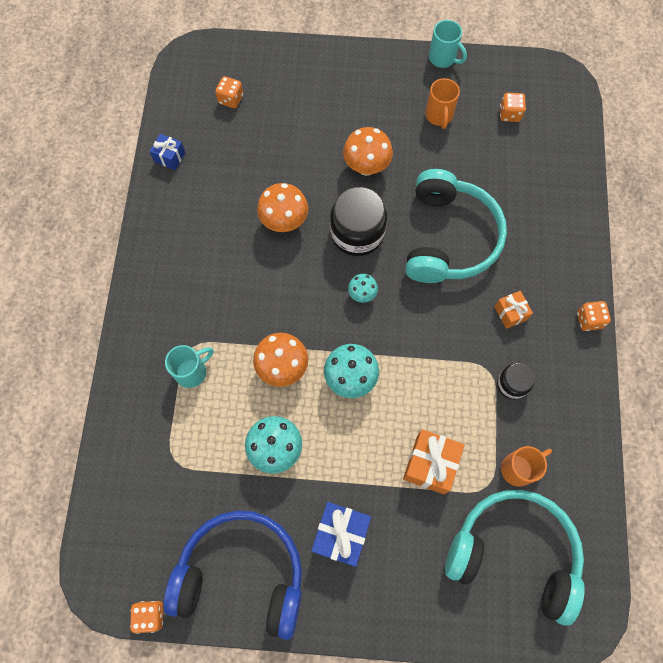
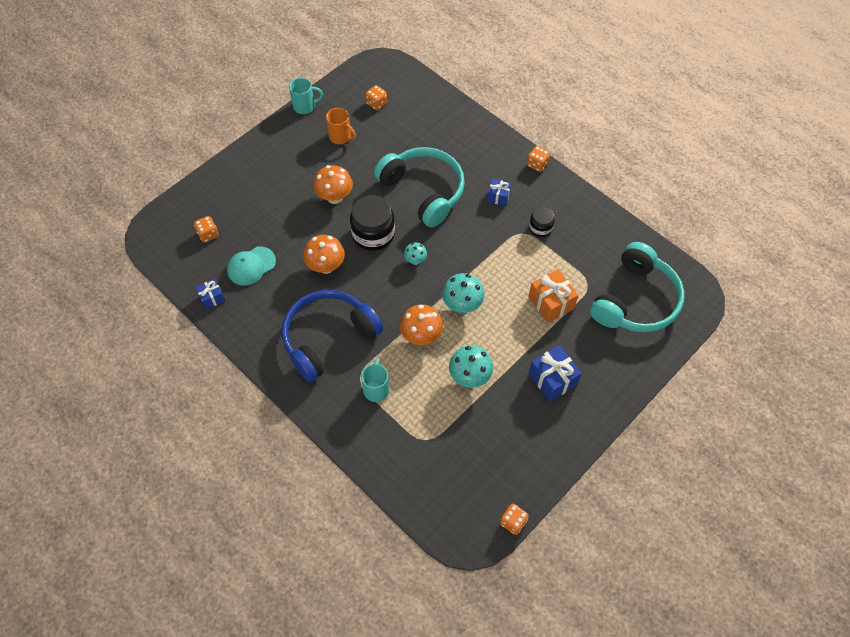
camera: 50 degrees left, 10 degrees down
blue headphones [163,510,302,640] -> blue headphones moved to [282,290,383,382]
turquoise headphones [445,490,585,626] -> turquoise headphones turned 150 degrees clockwise [590,242,684,332]
orange gift [494,291,533,329] -> blue gift [487,179,511,206]
orange mug [501,446,552,487] -> none
none -> turquoise cap [227,246,276,285]

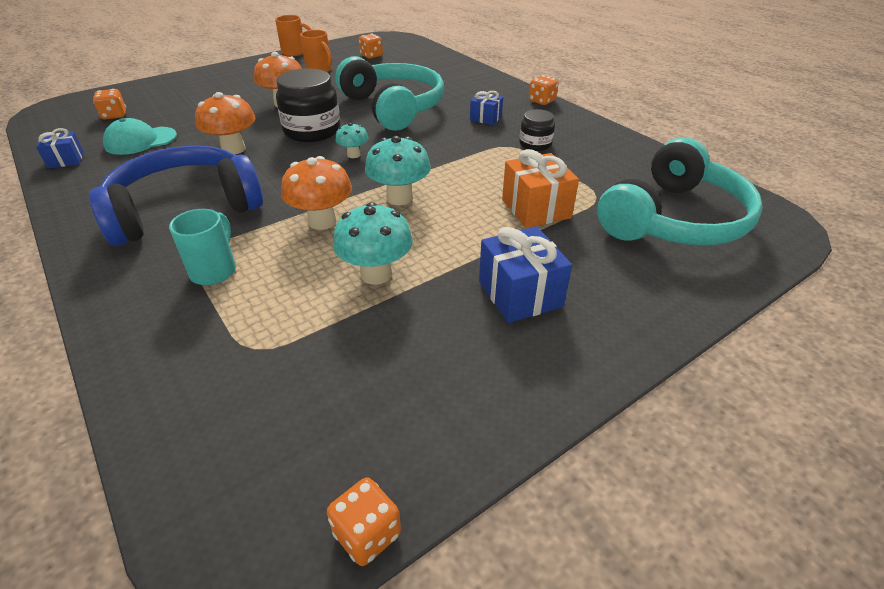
camera: 10 degrees right, 20 degrees down
turquoise mug [289,78,323,114] -> orange mug [275,15,312,56]

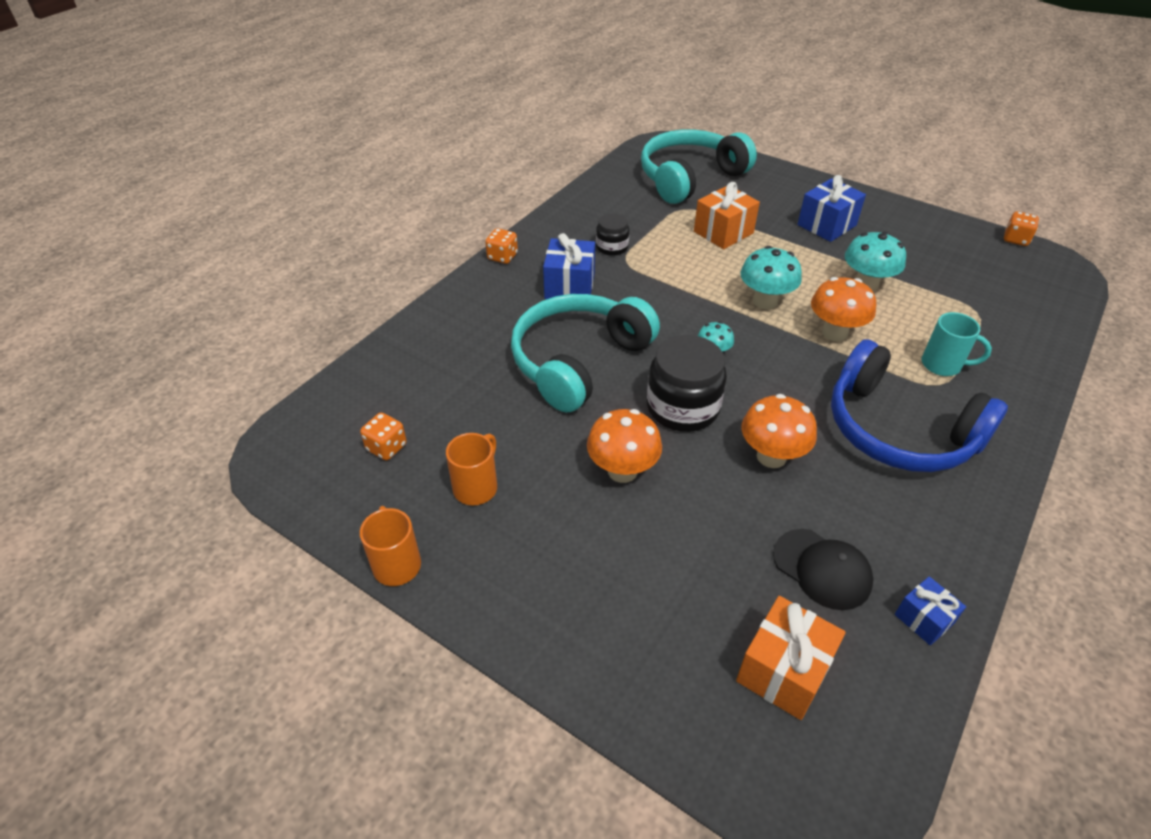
camera: 110 degrees left, 5 degrees up
orange dice [93,89,126,119] -> orange gift [736,596,846,720]
turquoise cap [103,118,177,155] -> black cap [773,529,873,610]
turquoise mug [169,209,236,285] -> turquoise mug turned 150 degrees counterclockwise [922,312,992,376]
blue gift [470,91,503,125] -> blue gift [543,233,595,299], size x1.68
turquoise headphones [597,137,763,246] -> turquoise headphones turned 60 degrees counterclockwise [641,130,757,204]

